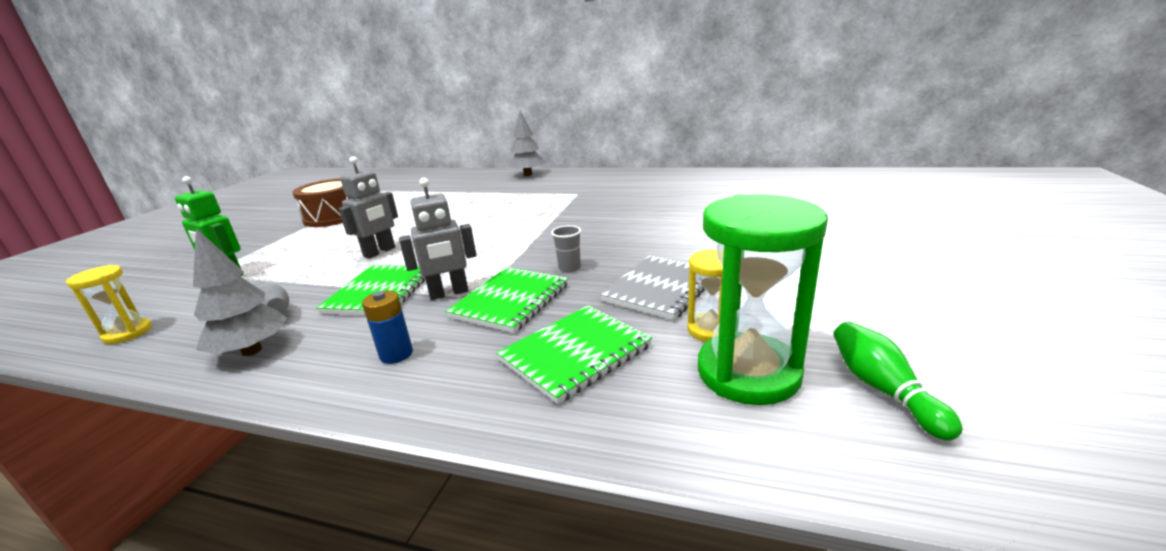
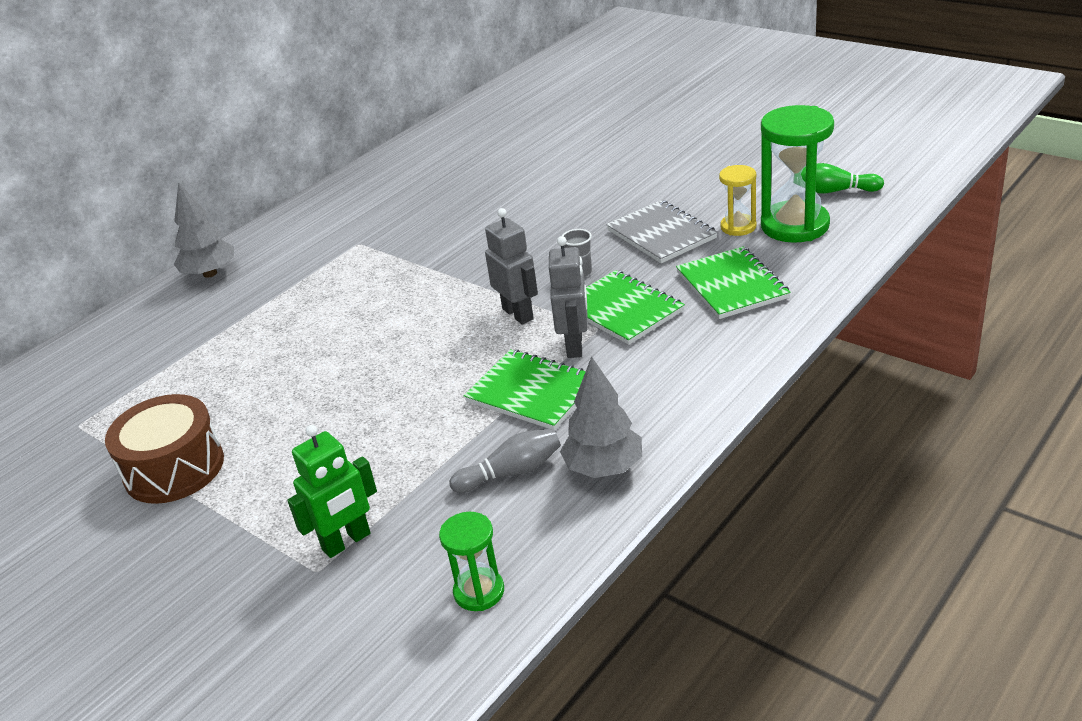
camera: 65 degrees left, 10 degrees up
yellow hourglass [66,265,152,344] -> green hourglass [439,512,504,611]
grey robot [339,156,398,259] -> grey robot moved to [485,208,538,324]
blue battery [362,290,413,364] -> none

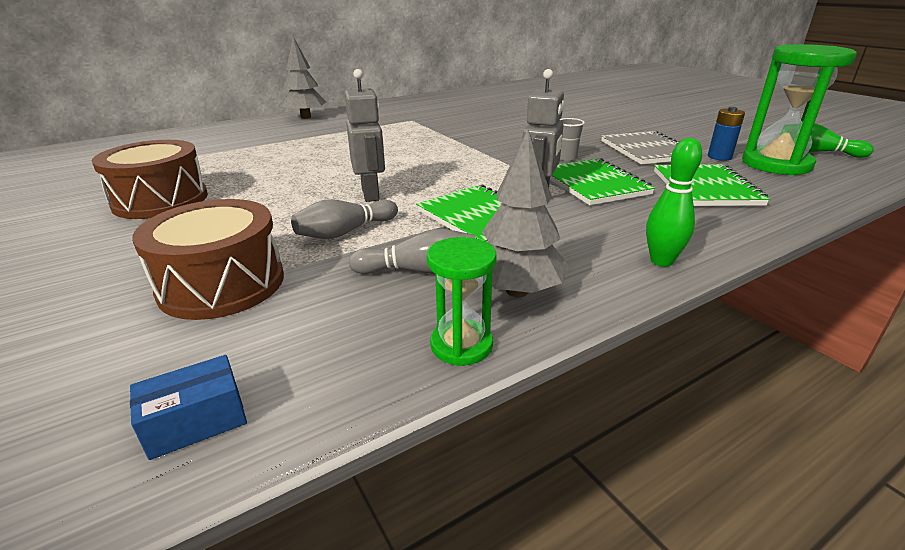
camera: 15 degrees right, 5 degrees down
green robot [287,425,377,558] -> brown drum [132,199,284,320]
green hourglass [439,512,504,611] -> green hourglass moved to [427,237,497,366]
grey robot [485,208,538,324] -> grey robot moved to [345,69,385,202]
yellow hourglass [719,165,756,236] -> blue battery [708,107,745,161]
none -> blue box [130,355,247,460]
none -> grey bowling pin [291,199,398,239]
none -> green bowling pin [646,138,702,267]

